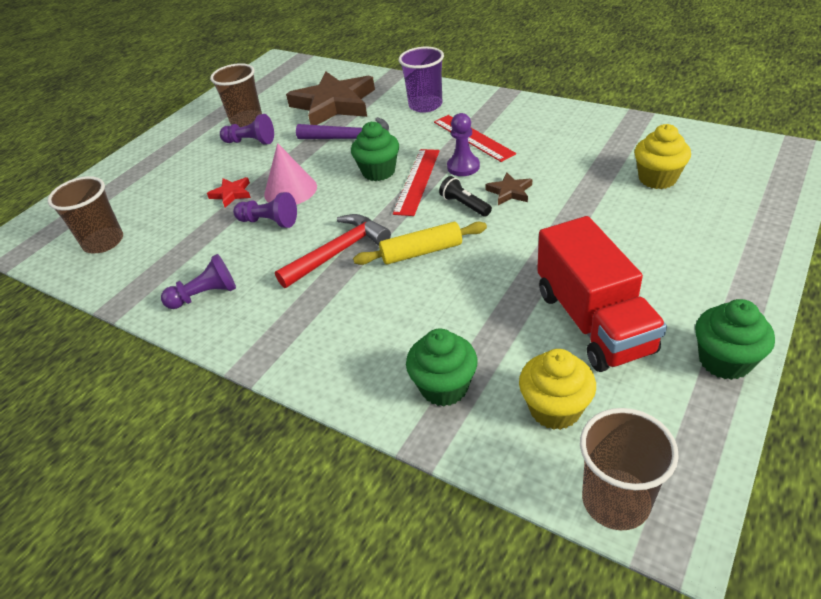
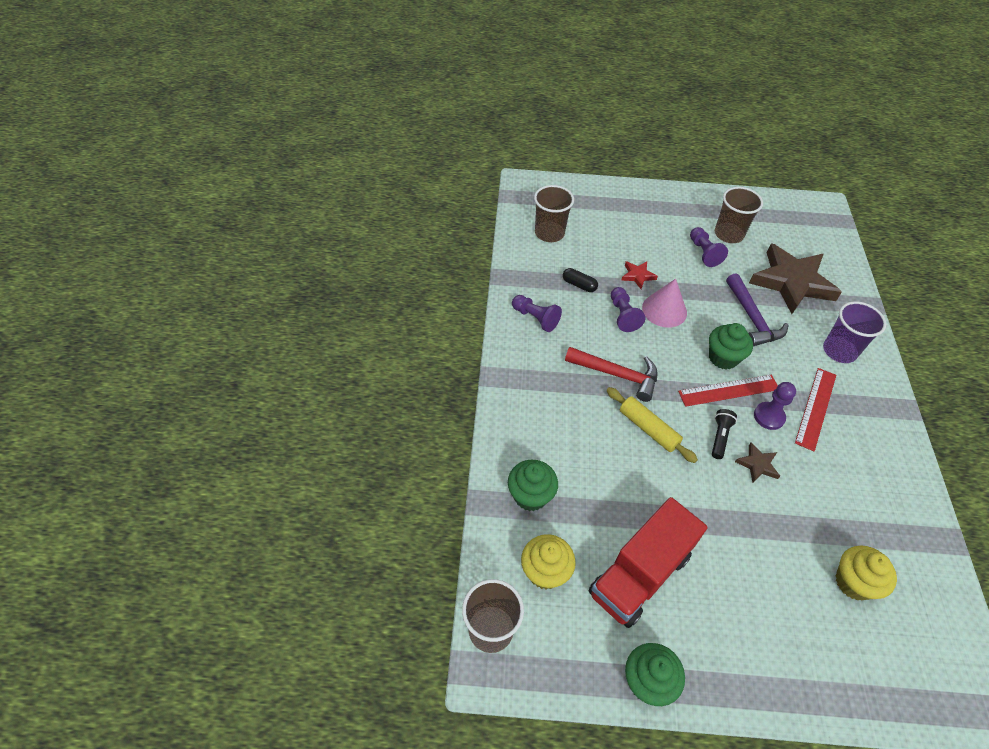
camera: 55 degrees right, 10 degrees up
none -> black capsule [563,268,598,292]

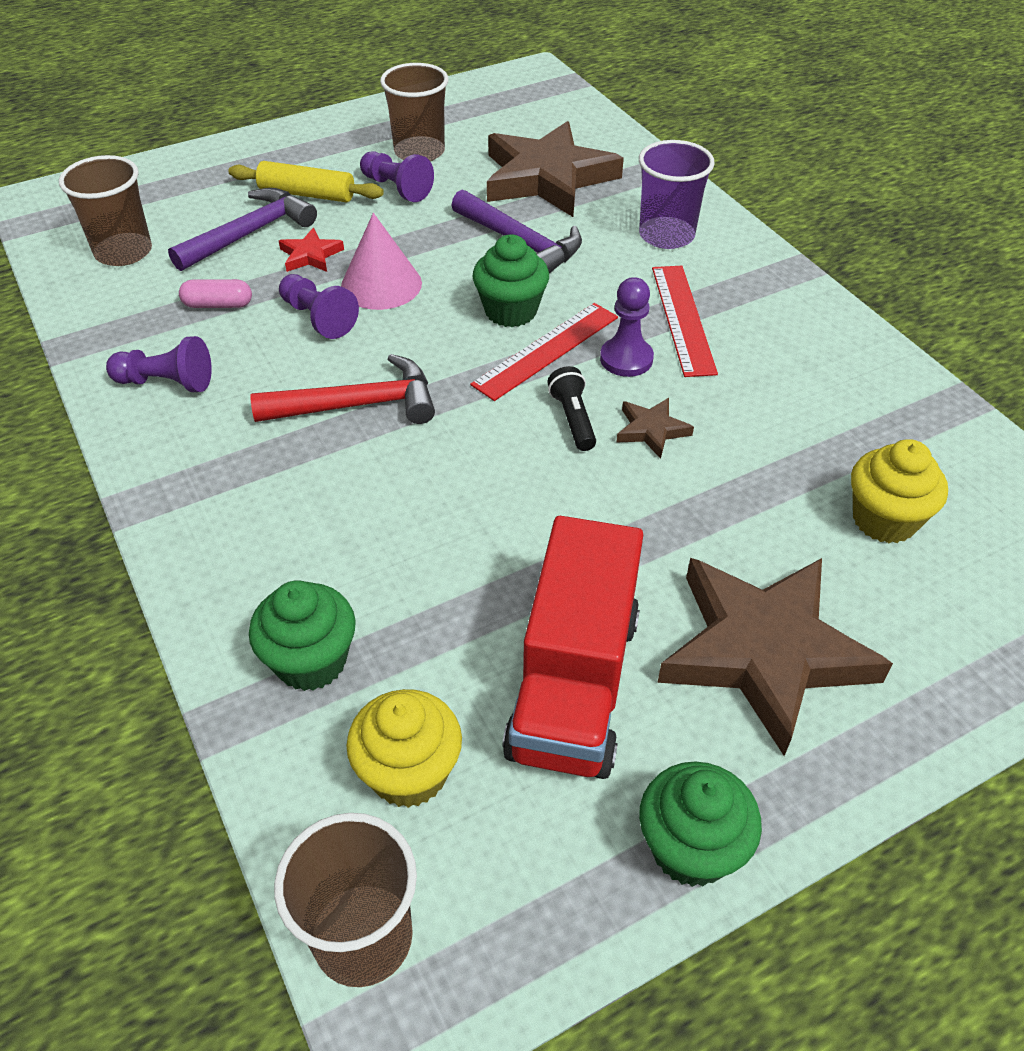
camera: 30 degrees left, 5 degrees down
black capsule [563,268,598,292] -> pink capsule [179,279,252,308]
yellow rolling pin [606,387,698,463] -> yellow rolling pin moved to [228,161,384,203]
none -> purple hammer [168,188,317,271]
none -> brown star [657,558,893,756]

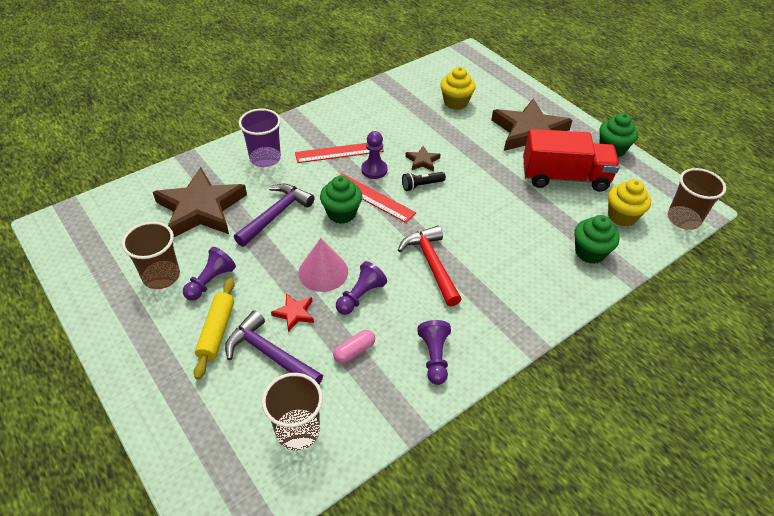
camera: 100 degrees left, 0 degrees up
pink capsule [179,279,252,308] -> pink capsule turned 60 degrees clockwise [333,330,375,364]

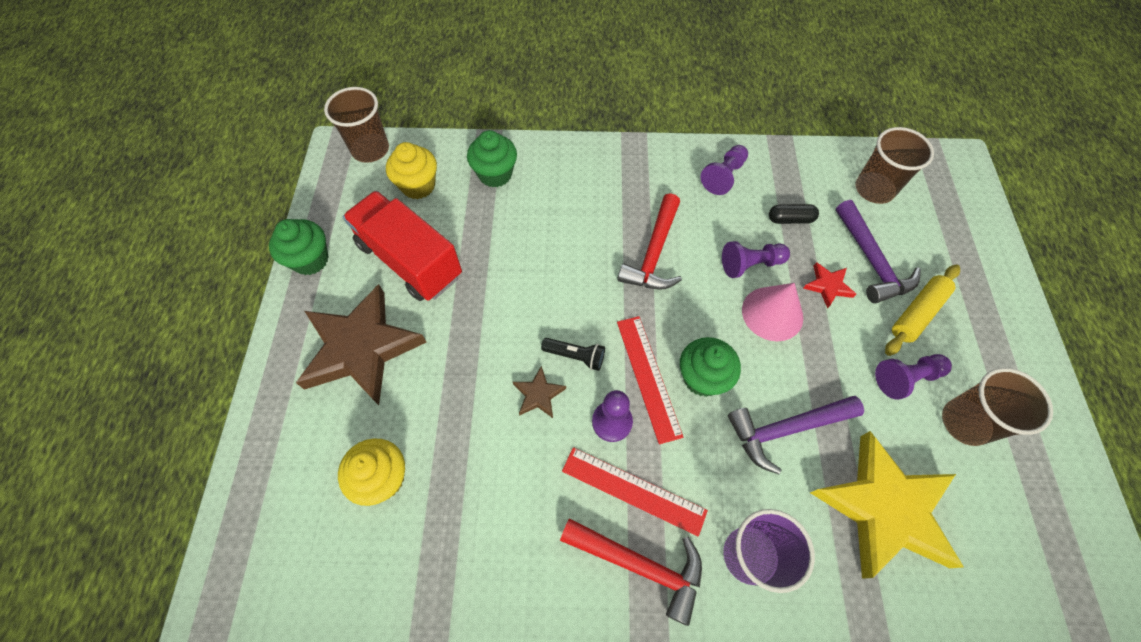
camera: 140 degrees left, 15 degrees up
brown star [153,167,247,237] -> yellow star [810,431,964,579]
pink capsule [333,330,375,364] -> black capsule [769,204,819,224]
none -> red hammer [560,518,702,626]

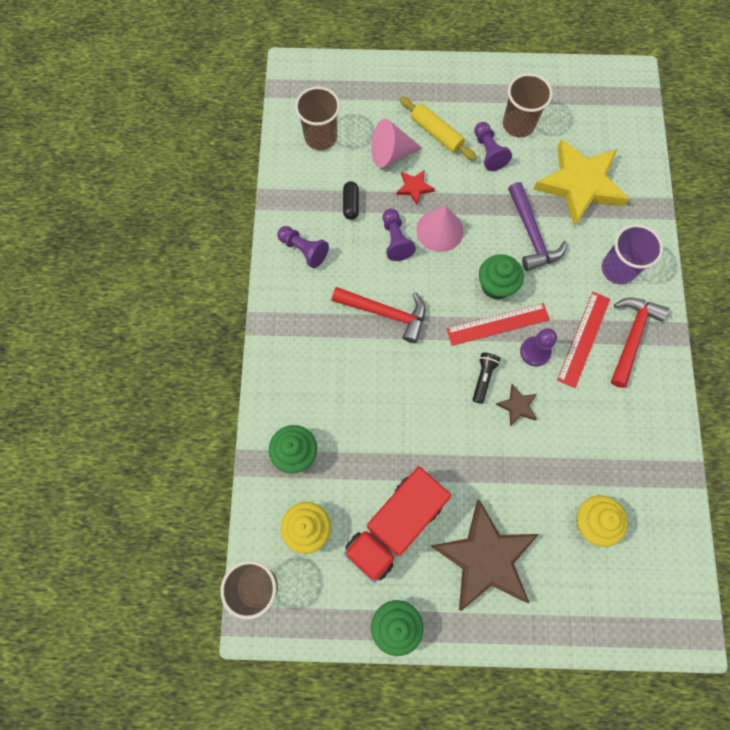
camera: 90 degrees left, 10 degrees up
purple hammer [836,200,921,303] -> pink cone [371,119,422,168]

